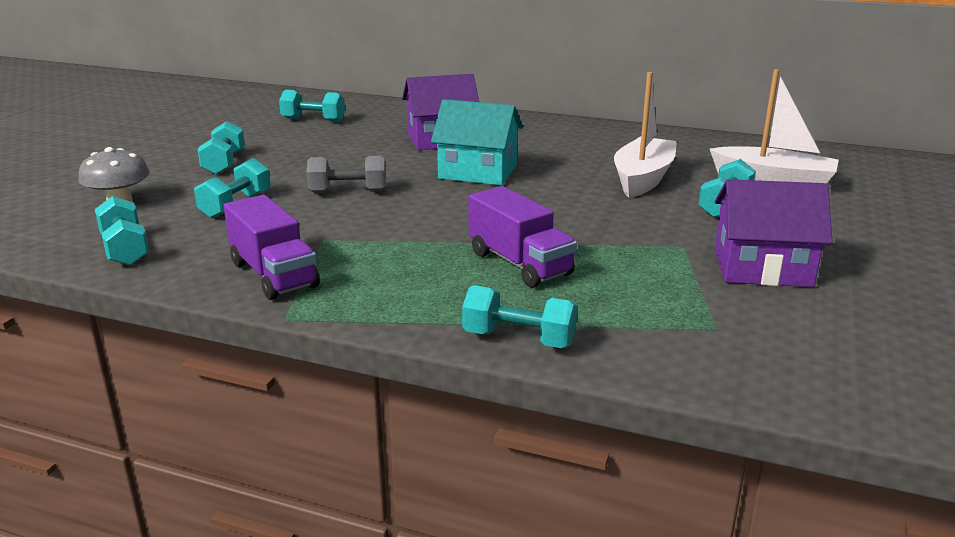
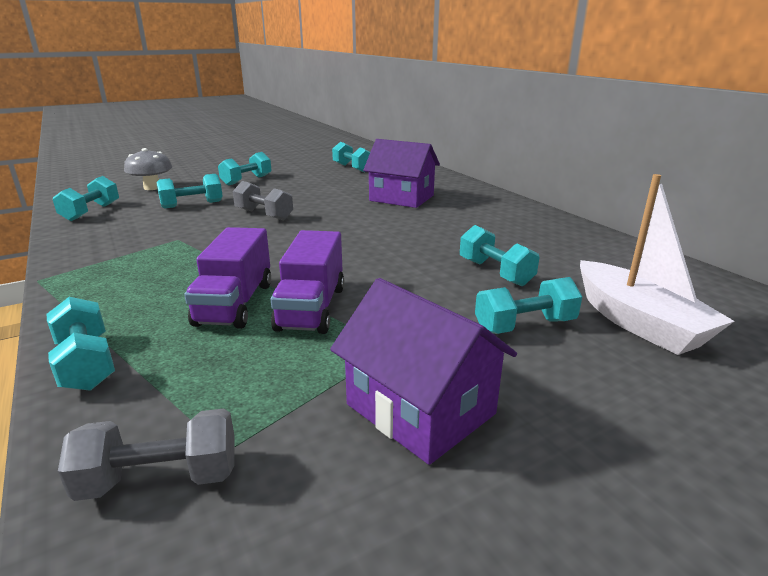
camera: 40 degrees right, 0 degrees up
purple truck [224,195,320,300] -> purple truck moved to [271,230,344,334]
turquoise house [431,99,523,185] -> none
white boat [614,72,677,198] -> turquoise dumbbell [460,225,539,286]
none -> grey dumbbell [58,409,234,501]

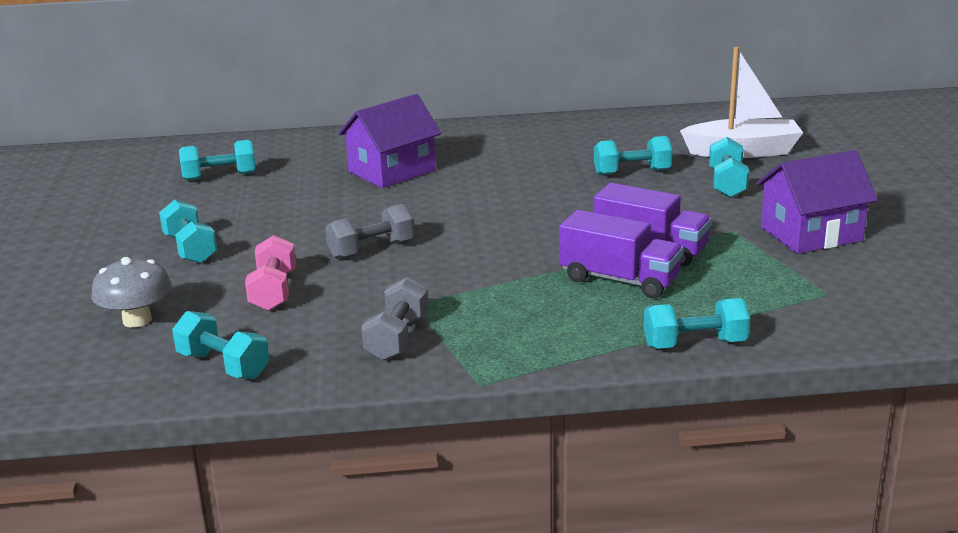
camera: 65 degrees left, 0 degrees up
grey dumbbell [58,409,234,501] -> grey dumbbell moved to [361,277,429,361]
turquoise dumbbell [157,174,223,208] -> pink dumbbell [245,235,296,311]

